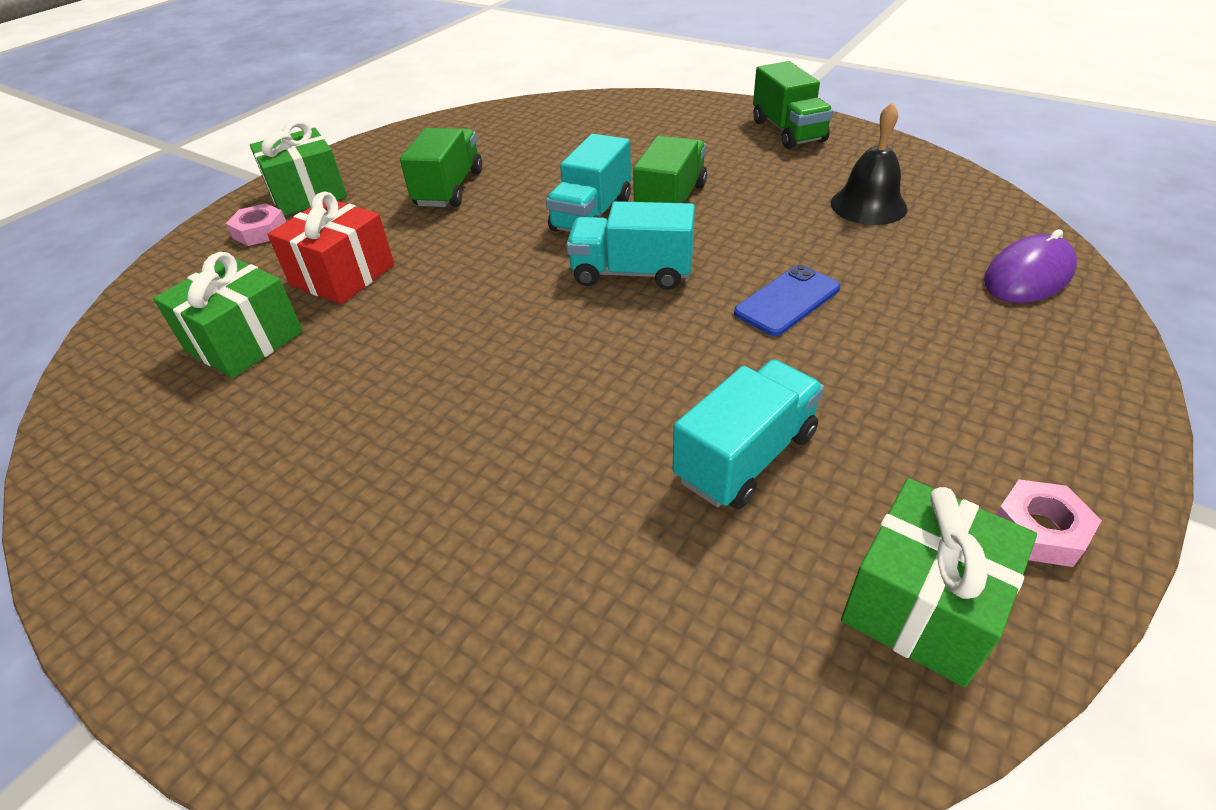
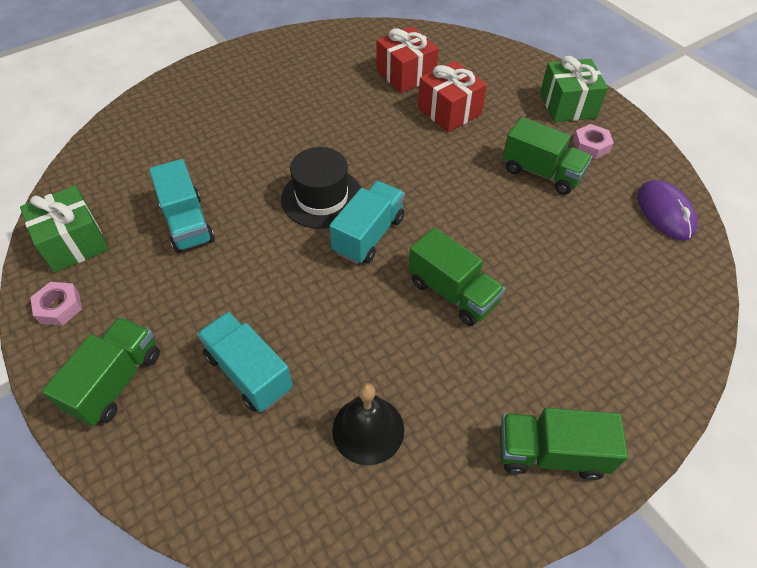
camera: 110 degrees right, 10 degrees up
green gift [153,252,303,378] -> red gift [376,26,439,93]
pink nut [226,203,286,246] -> pink nut moved to [573,124,614,159]
turquoise truck [546,134,631,232] -> turquoise truck moved to [197,312,293,412]
blue phone [734,265,840,336] -> none
purple mouse [984,229,1077,303] -> purple mouse moved to [637,180,698,240]
none -> green truck [42,317,160,426]
none -> black hat [281,147,361,229]

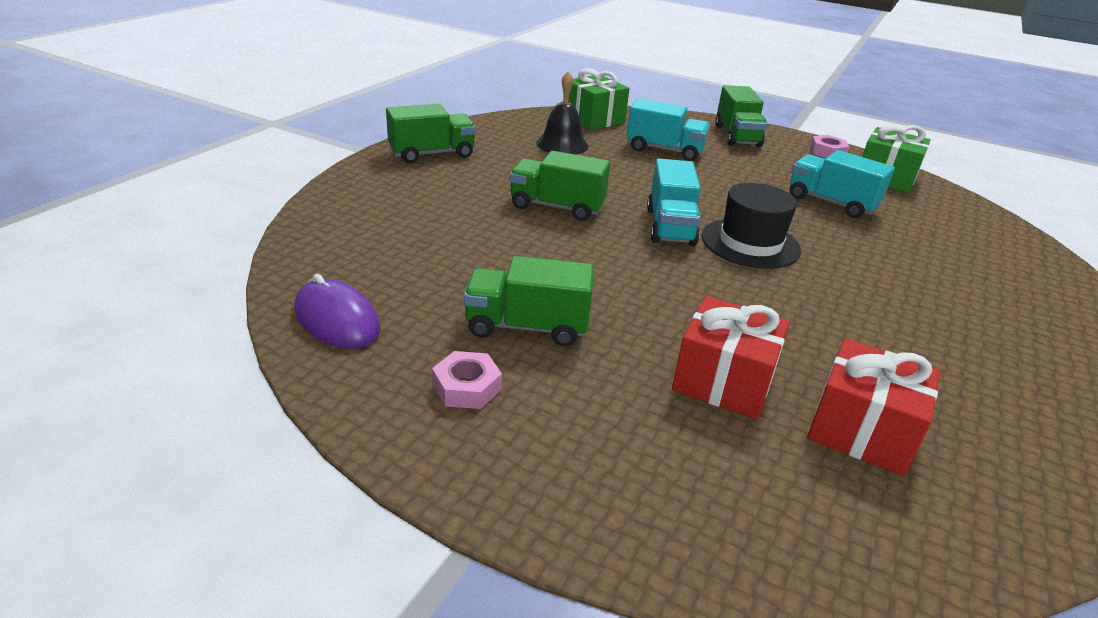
camera: 150 degrees right, 20 degrees down
green gift [540,56,608,122] -> green gift moved to [569,68,630,130]

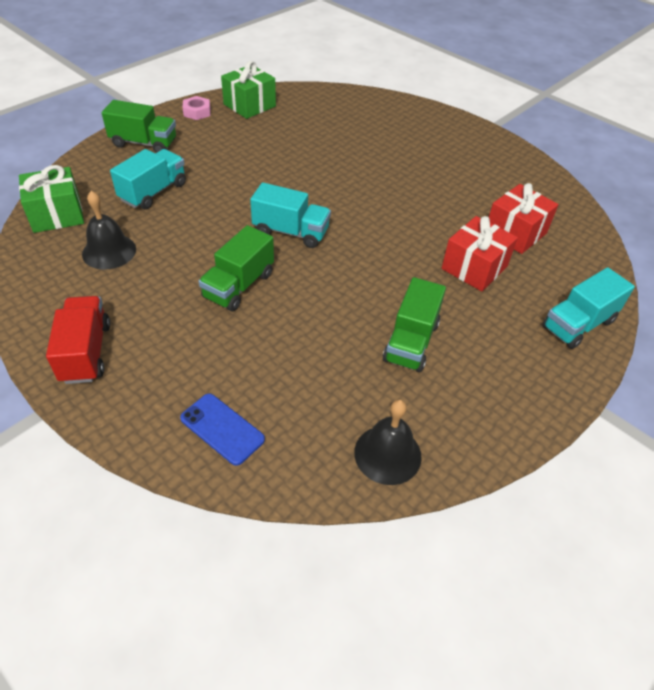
camera: 75 degrees left, 15 degrees up
purple mouse [294,274,380,349] -> black bell [354,400,422,485]
green truck [386,104,476,163] -> red truck [46,296,110,384]
pink nut [432,351,502,409] -> none
black hat [702,183,801,269] -> none
turquoise truck [790,150,895,218] -> turquoise truck moved to [542,267,635,349]
none -> blue phone [180,394,265,466]

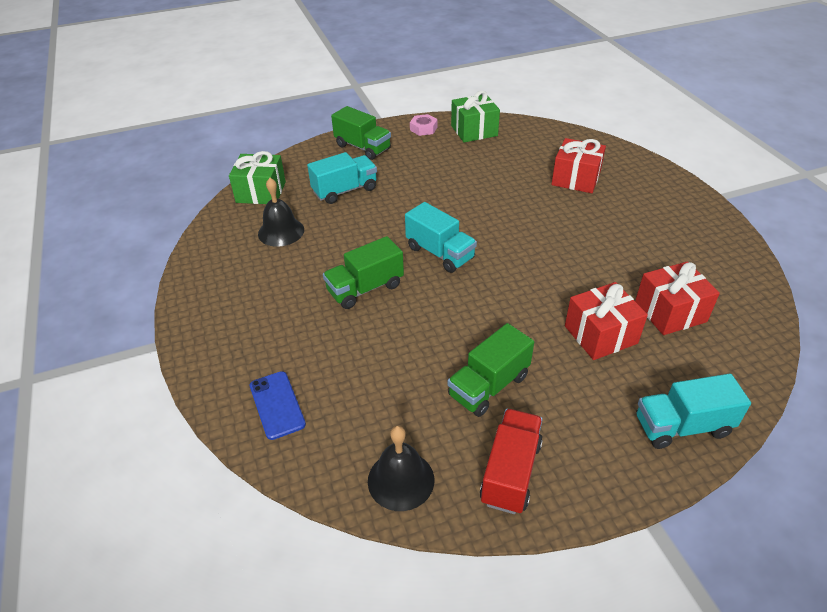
camera: 30 degrees right, 5 degrees down
red truck [46,296,110,384] -> red truck moved to [480,409,543,514]
none -> red gift [551,138,606,193]

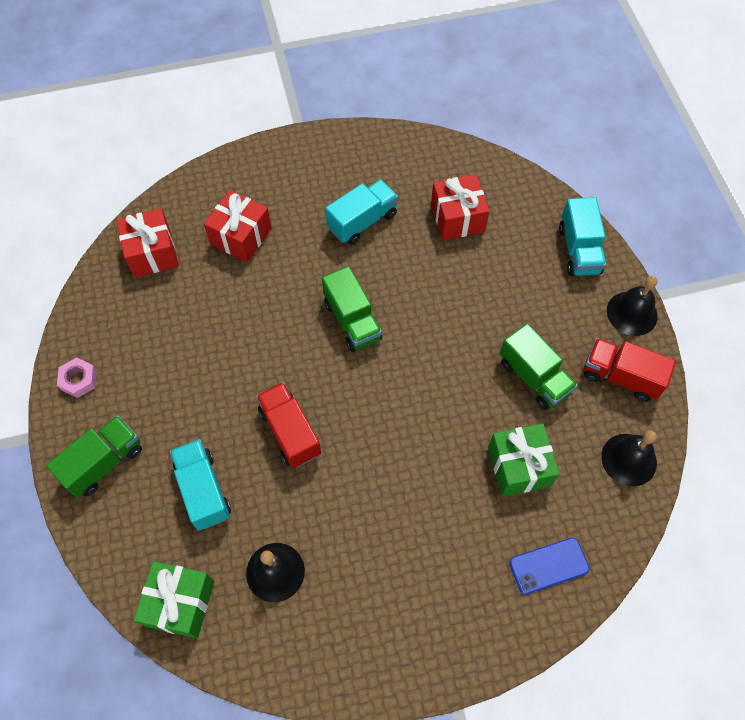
camera: 85 degrees left, 20 degrees up
green truck [323,236,404,309] -> green truck moved to [322,266,382,352]
turquoise truck [405,202,477,273] -> turquoise truck moved to [325,179,398,245]
green gift [451,91,500,142] -> green gift moved to [488,423,560,497]
red gift [565,282,648,360] -> red gift moved to [116,208,179,277]
none -> red truck [256,382,321,468]
none -> black bell [607,276,658,336]

